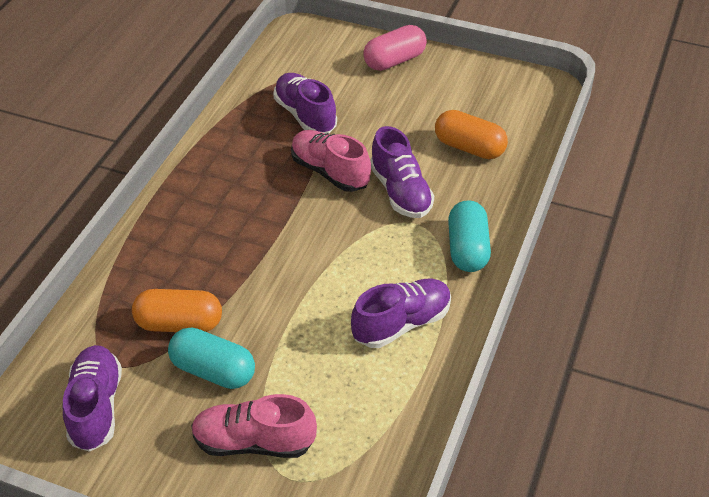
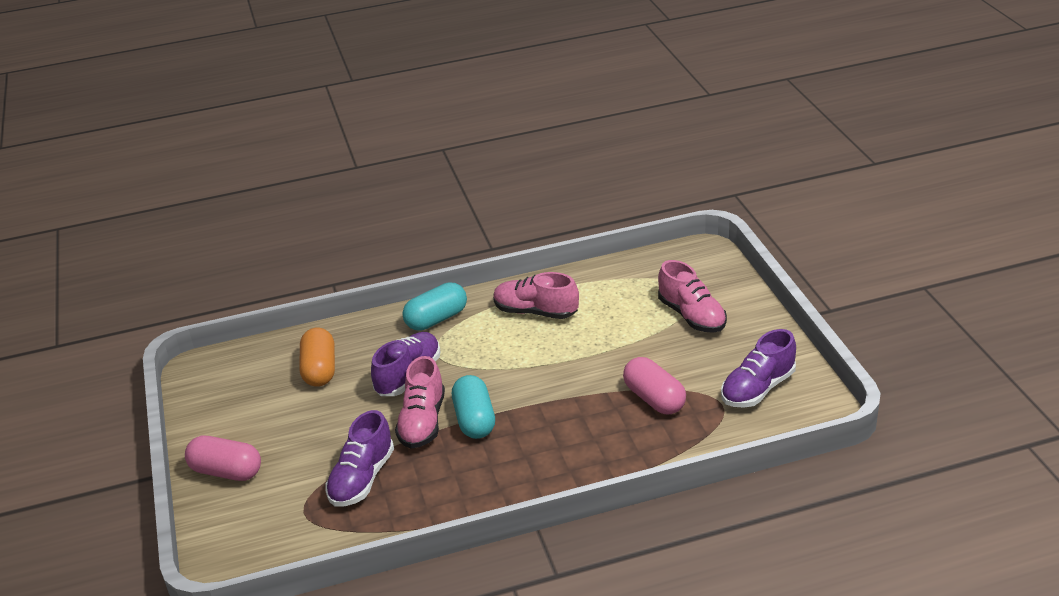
camera: 125 degrees left, 10 degrees down
orange capsule [132,289,222,332] -> pink capsule [623,357,686,414]
turquoise capsule [168,328,255,389] -> turquoise capsule moved to [452,375,495,439]
purple shoe [351,279,451,348] -> pink shoe [493,272,579,319]

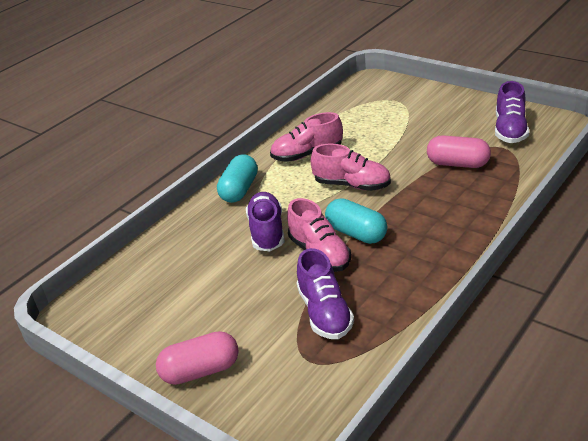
camera: 35 degrees left, 0 degrees up
orange capsule [299,328,335,387] -> none
pink shoe [658,260,727,333] -> pink shoe moved to [311,144,391,191]

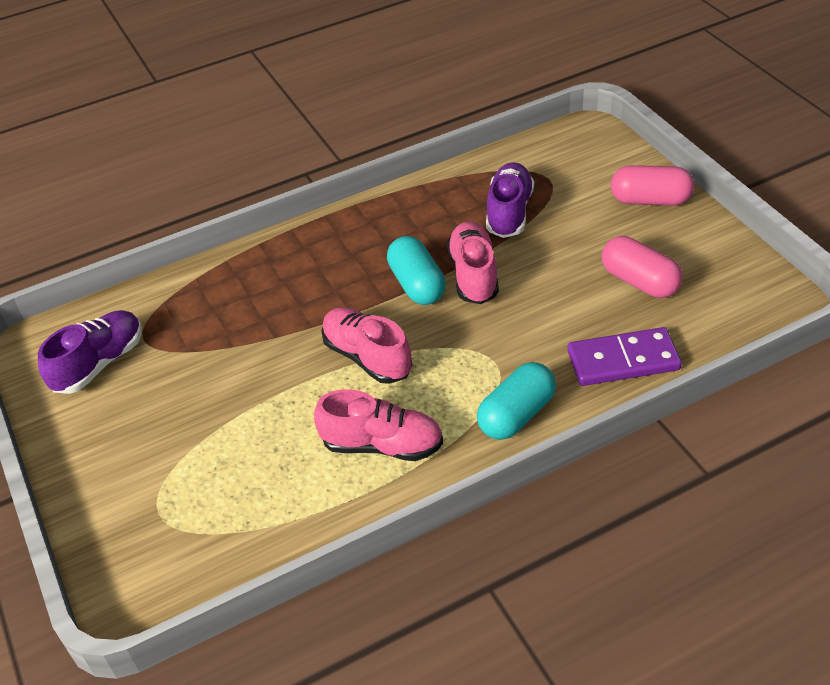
camera: 155 degrees left, 10 degrees up
purple shoe [246,192,285,251] -> none
pink capsule [427,135,491,168] -> pink capsule moved to [602,236,683,298]
none -> purple domino [567,327,682,386]

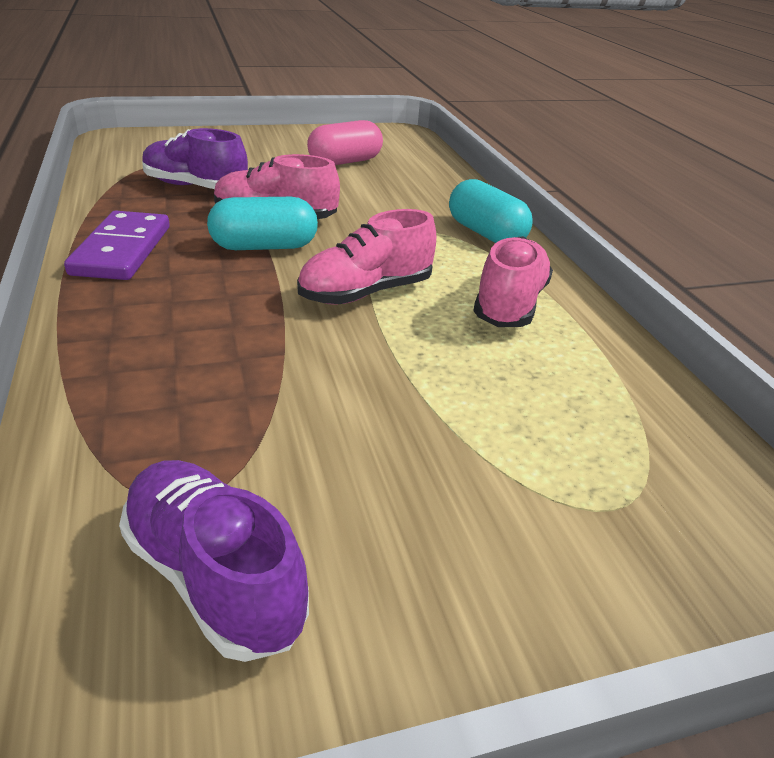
camera: 85 degrees left, 10 degrees down
purple domino [567,327,682,386] -> purple domino moved to [64,211,170,280]
pink capsule [611,165,694,206] -> none

